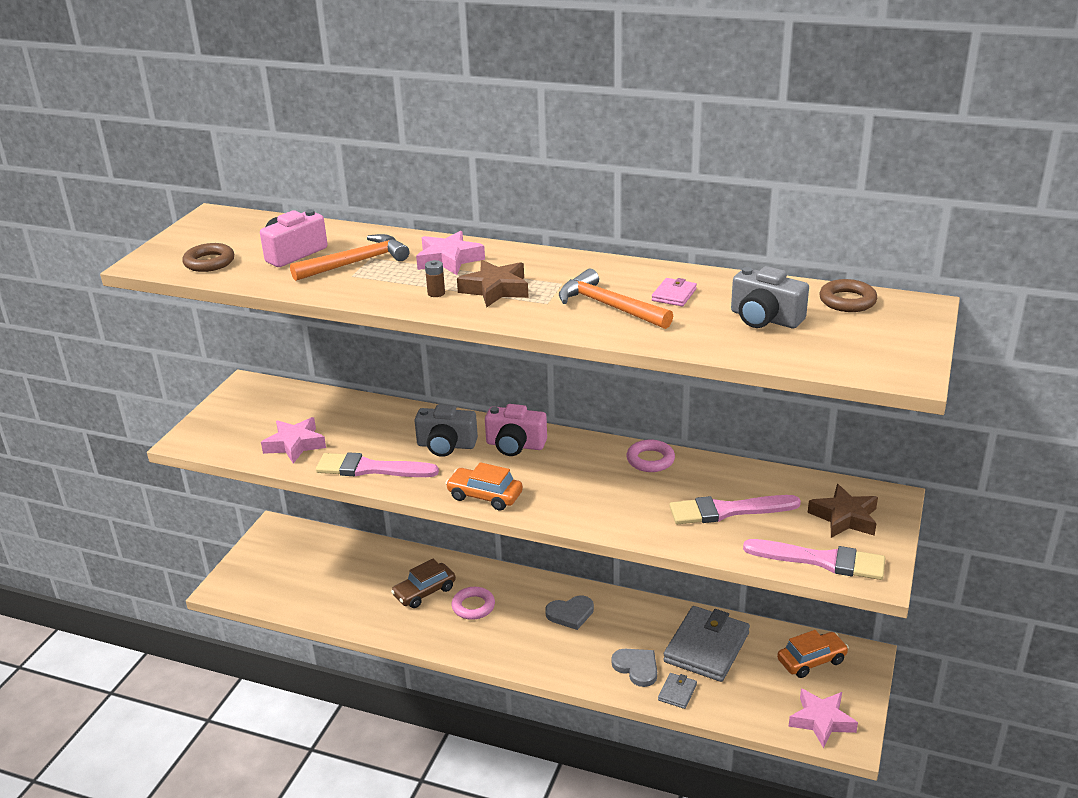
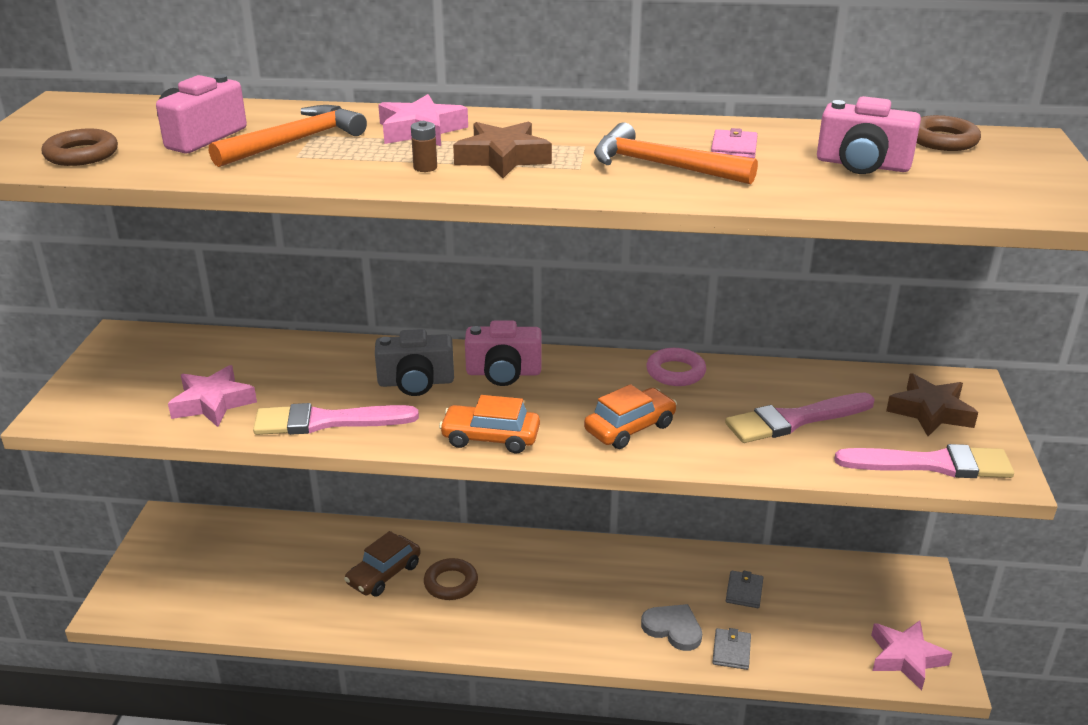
camera: 15 degrees left, 0 degrees up
pink ring [452,587,495,620] -> brown ring [424,558,478,600]
grey heart [545,595,594,630] -> none
grey wallet [663,606,750,682] -> grey wallet [726,571,763,608], size x0.44
grey camera [731,266,809,328] -> pink camera [817,96,921,174]
orange car [777,630,849,678] -> orange car moved to [584,384,677,449]

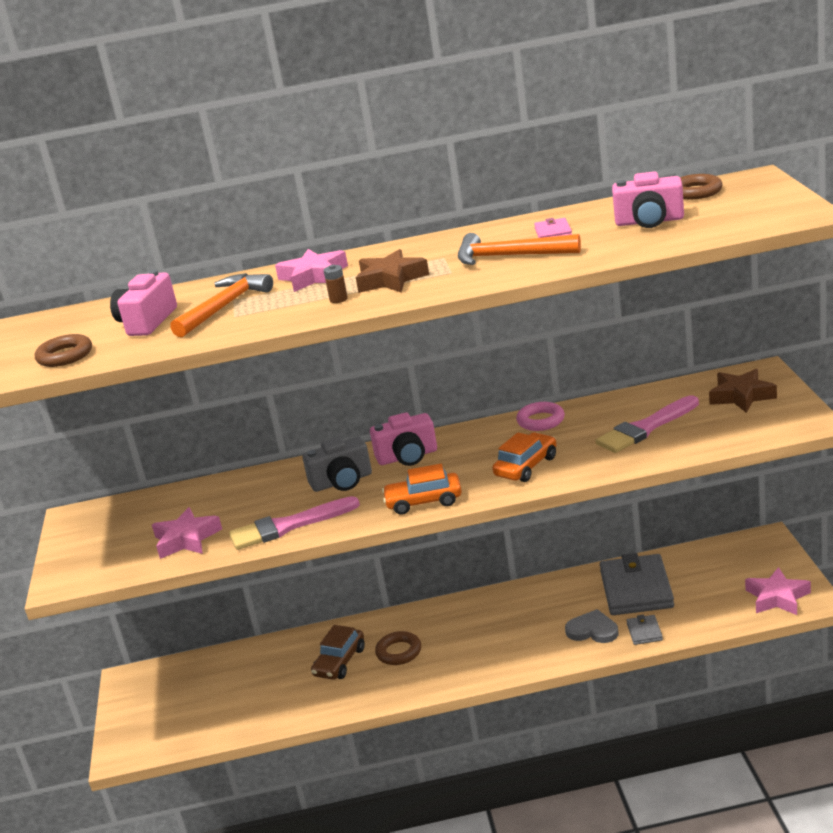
camera: 10 degrees left, 5 degrees down
grey wallet [726,571,763,608] -> grey wallet [600,553,674,615], size x2.25
pink brush [834,444,1014,478] -> none

